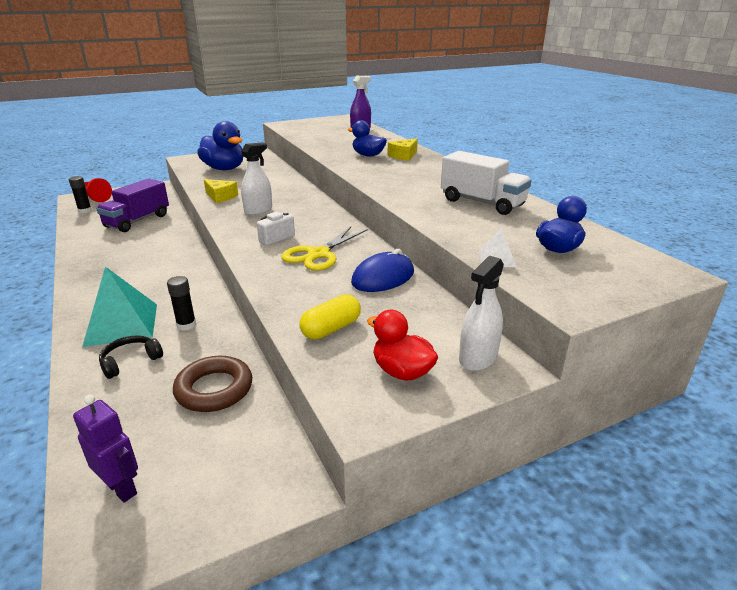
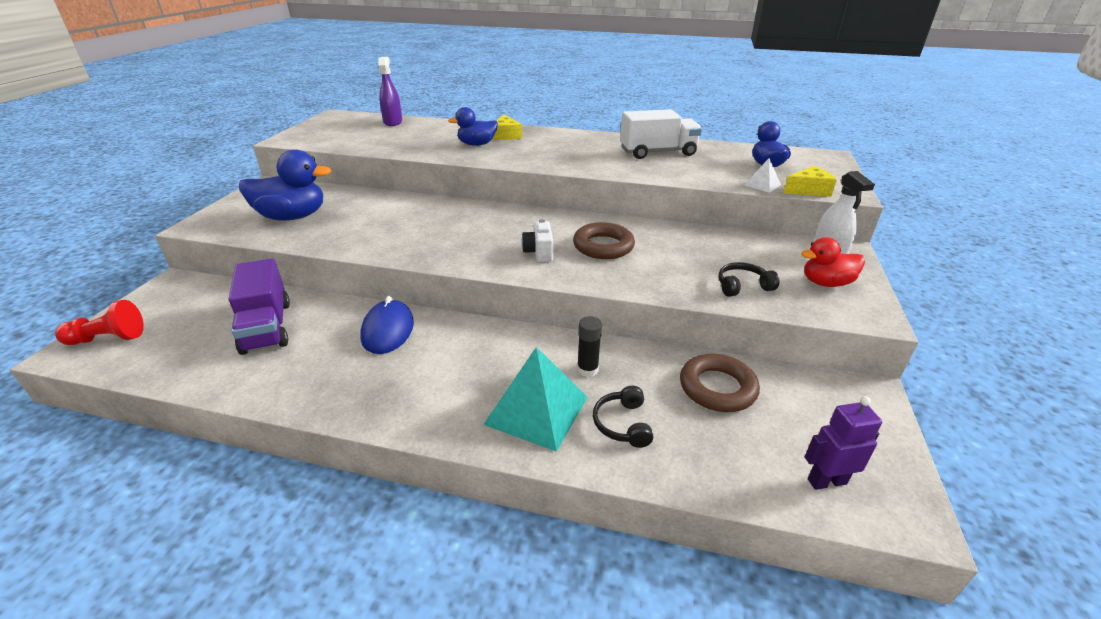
camera: 50 degrees left, 5 degrees up
black glue stick [69,176,92,213] -> none
yellow cheese [204,179,238,203] -> yellow cheese moved to [783,166,837,197]
white spray bottle [241,142,272,215] -> none
yellow scissors [282,227,368,271] -> brown ring [573,222,635,259]
yellow capsule [299,294,361,339] -> black headphones [718,262,780,297]
blue mouse [351,249,414,292] -> blue mouse moved to [360,296,414,354]

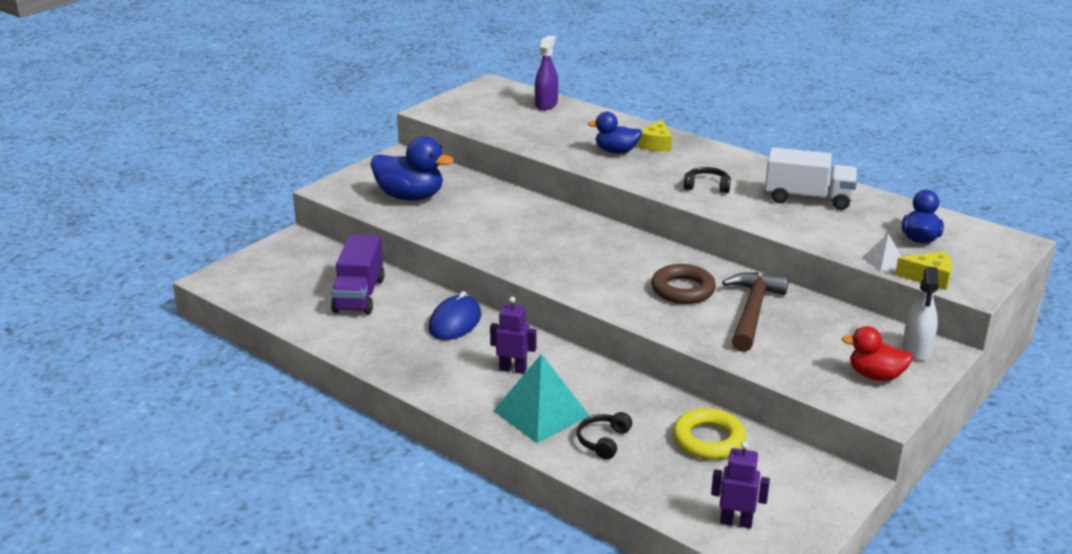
camera: 25 degrees right, 5 degrees down
red pawn [55,300,144,345] -> none
white camera [522,219,553,262] -> none
black glue stick [577,316,602,377] -> none
brown ring [680,354,760,412] -> yellow ring [673,408,746,460]
black headphones [718,262,780,297] -> black headphones moved to [684,167,731,193]
none -> purple robot [490,297,537,374]
none -> brown hammer [722,272,789,352]

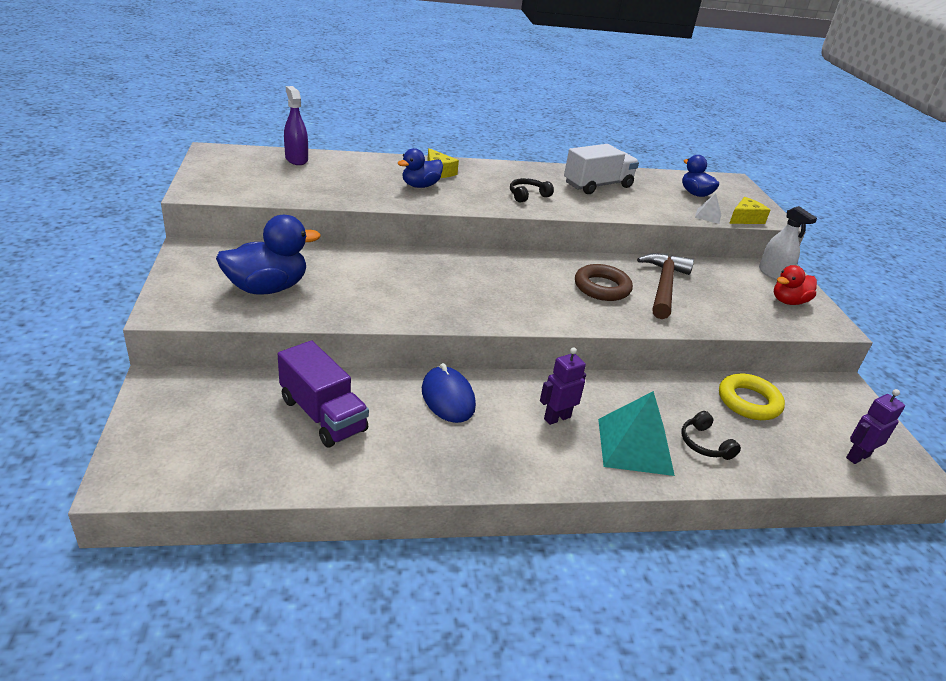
camera: 50 degrees left, 5 degrees up
brown hammer [722,272,789,352] -> brown hammer turned 45 degrees clockwise [637,253,694,319]

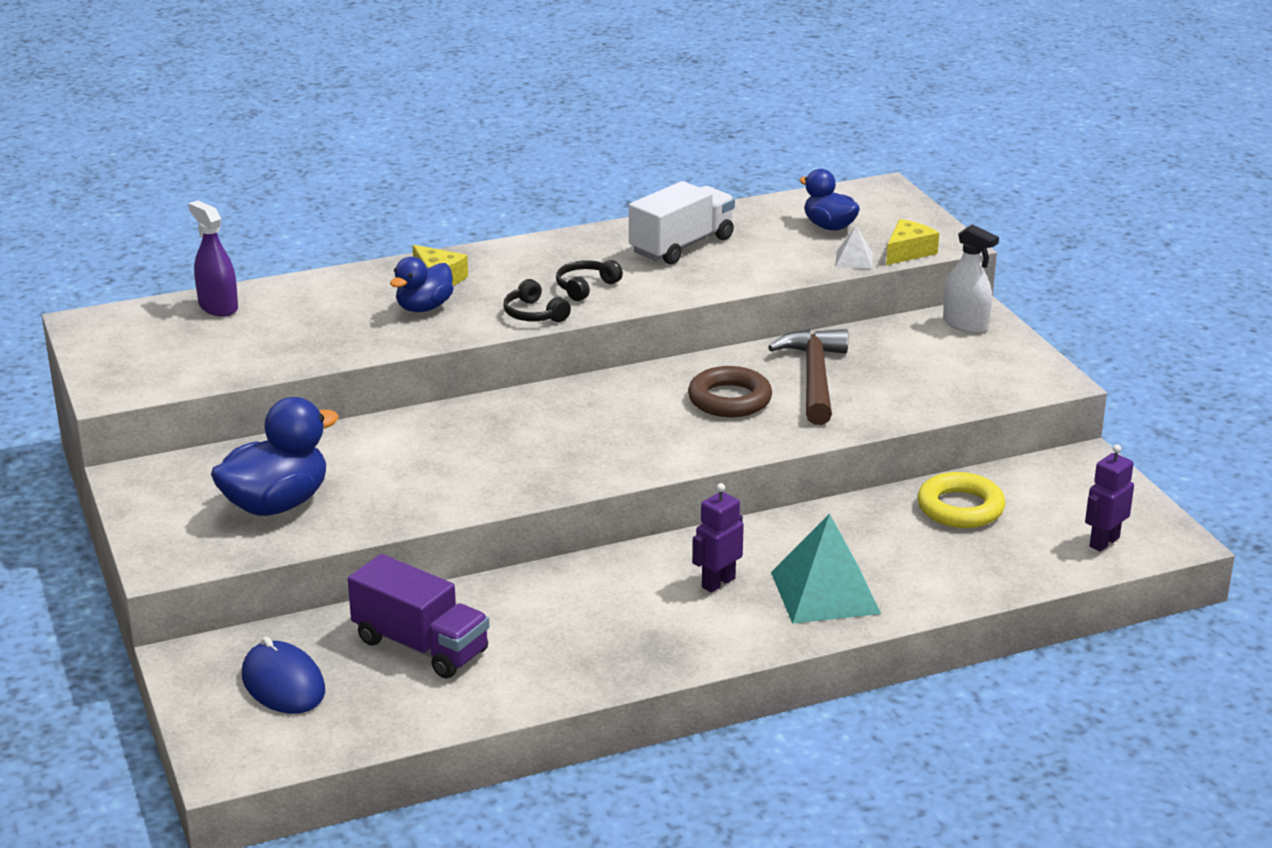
camera: 10 degrees left, 5 degrees down
blue mouse [422,363,476,423] -> blue mouse moved to [242,637,325,714]
black headphones [681,411,741,460] -> black headphones moved to [503,279,571,322]
red duck [774,265,817,305] -> none

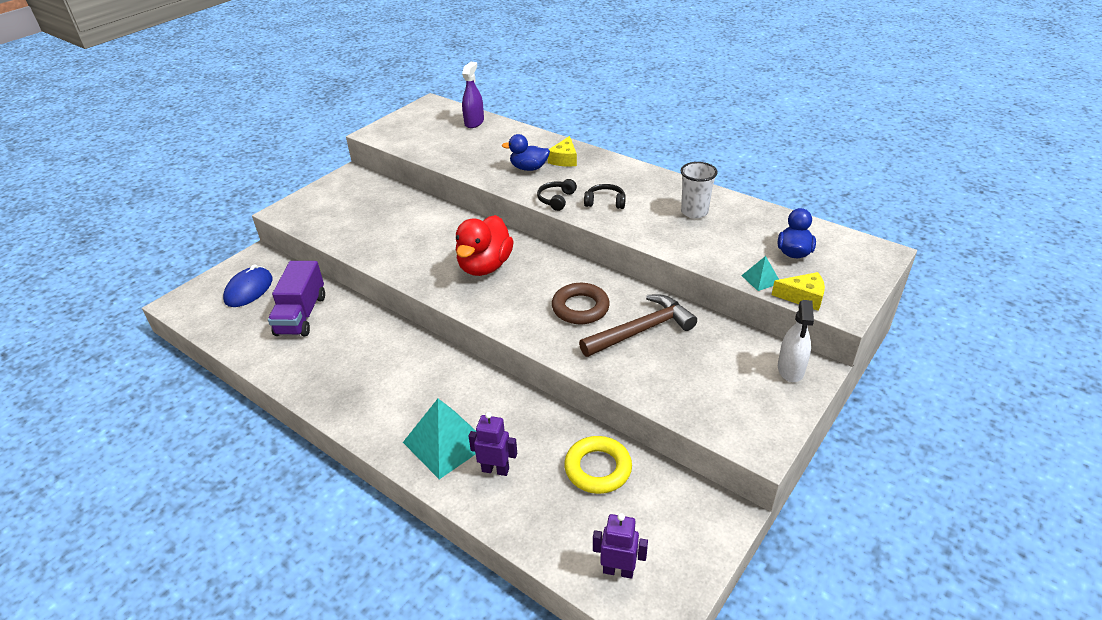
camera: 60 degrees right, 10 degrees up
blue duck [211,397,339,516] -> none
white truck [629,181,735,265] -> white cup [681,162,718,218]
purple robot [692,483,744,593] -> purple robot moved to [468,412,517,476]
white pyramid [835,226,873,269] -> turquoise pyramid [741,256,779,291]
none -> red duck [456,215,514,276]

